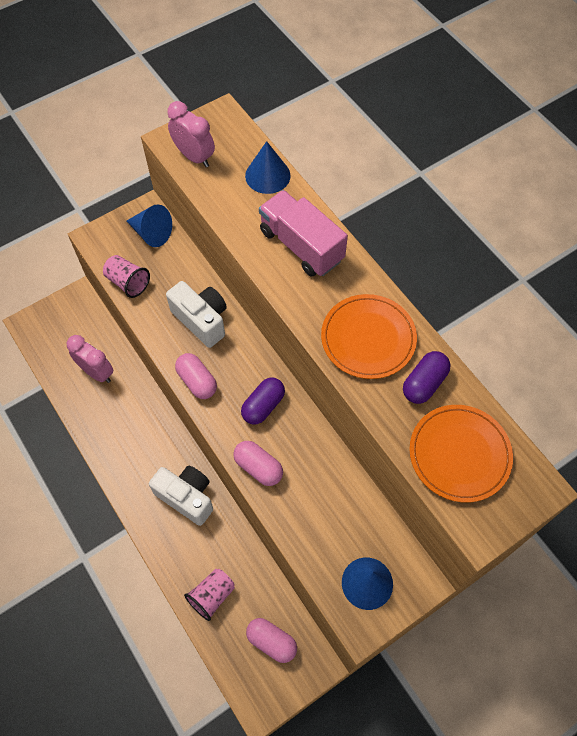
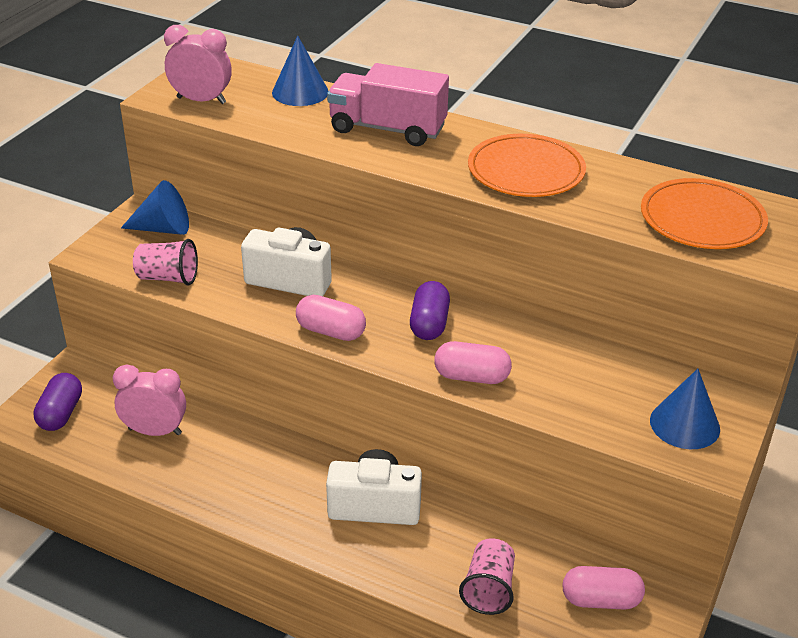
camera: 30 degrees left, 25 degrees down
purple capsule [403,351,451,404] -> purple capsule moved to [33,373,82,431]

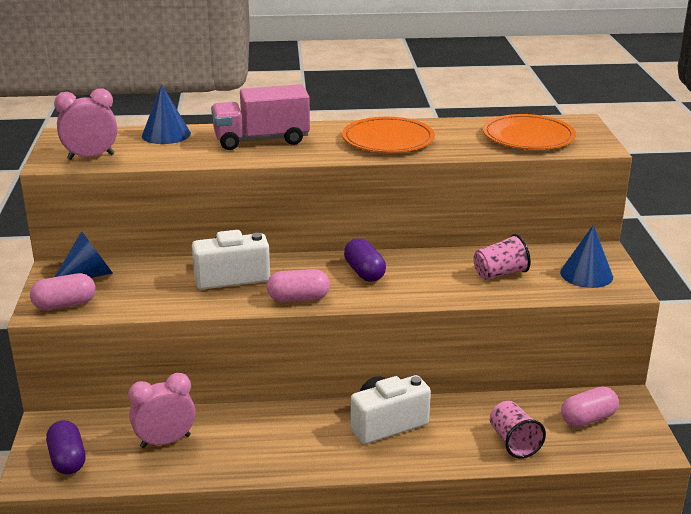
camera: 30 degrees left, 10 degrees down
pink cup [133,239,198,285] -> pink cup moved to [473,234,531,280]
pink capsule [434,341,512,384] -> pink capsule moved to [30,273,96,310]

